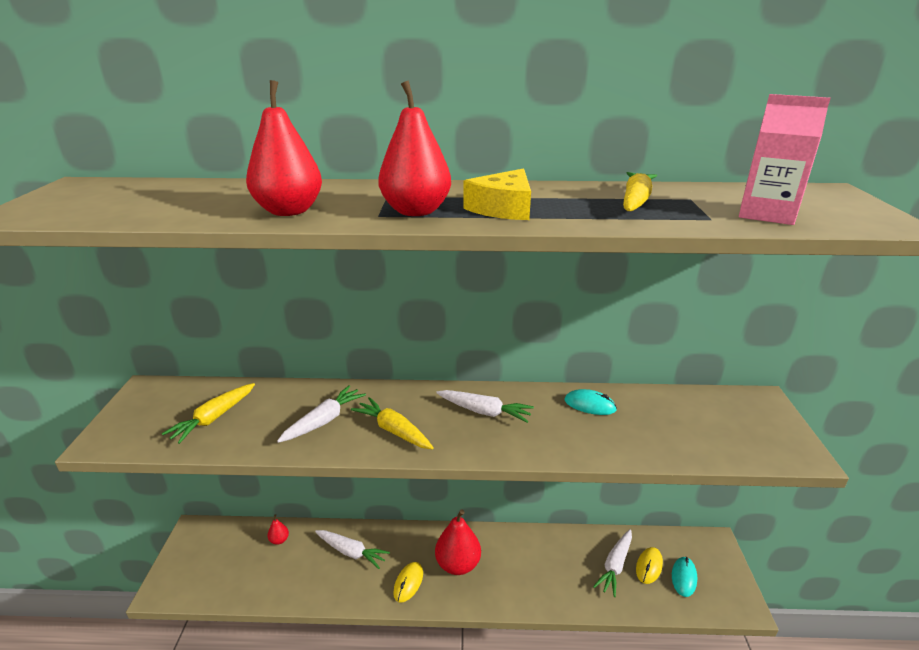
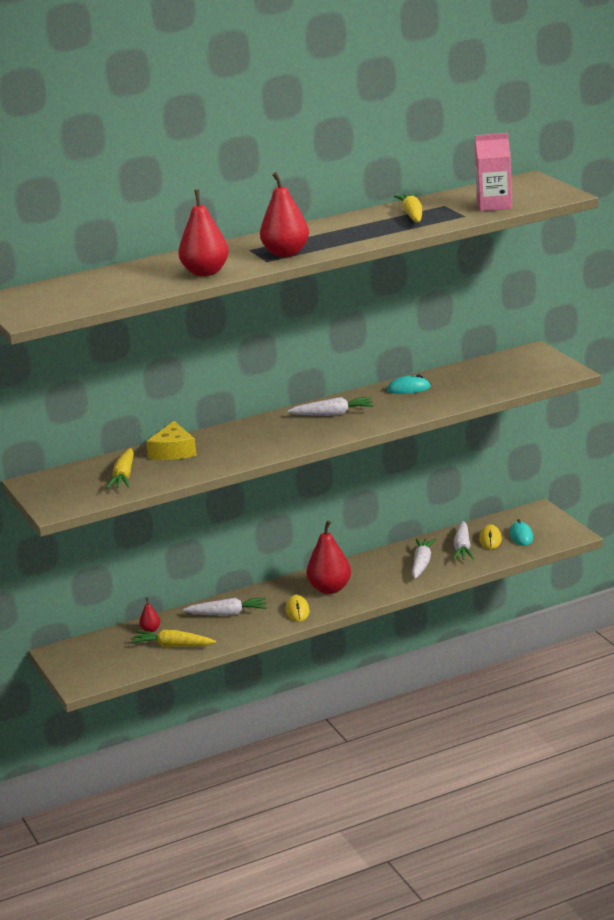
camera: 25 degrees left, 5 degrees down
white carrot [277,385,366,443] -> white carrot moved to [412,538,436,579]
yellow carrot [351,397,434,449] -> yellow carrot moved to [131,630,216,647]
yellow cheese [463,169,531,220] -> yellow cheese moved to [146,421,197,460]

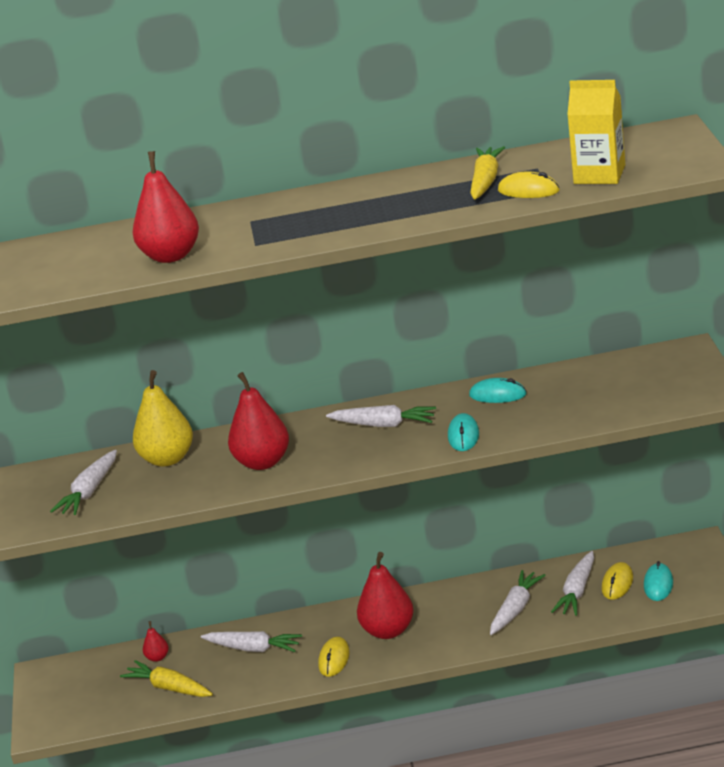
camera: 20 degrees right, 5 degrees up
yellow carrot [106,448,134,489] -> white carrot [50,450,117,515]
yellow cheese [146,421,197,460] -> yellow pear [133,370,193,467]
red pear [260,172,309,257] -> red pear moved to [228,372,289,470]
pink carton [475,133,512,211] -> yellow carton [567,80,625,184]
none -> turquoise mouse [448,413,479,451]
none -> yellow mouse [498,171,560,198]

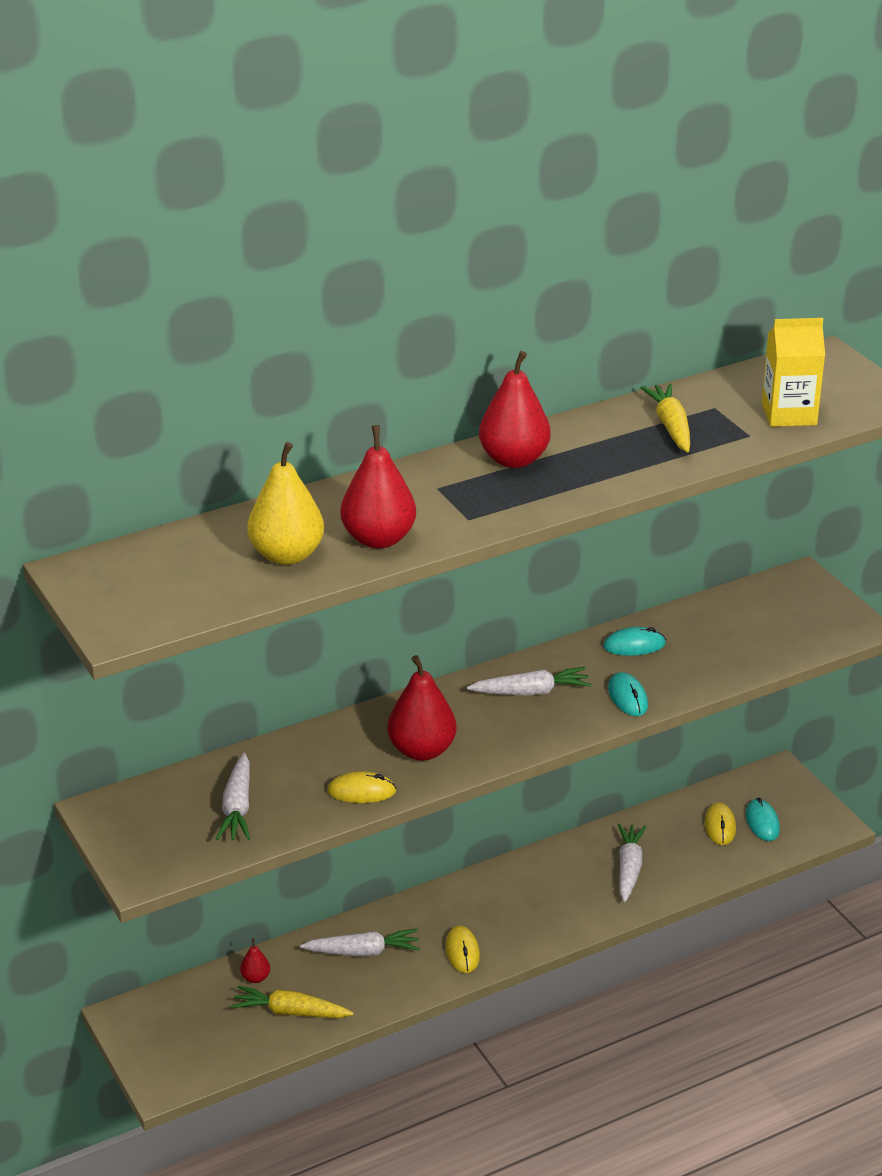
camera: 25 degrees left, 5 degrees up
yellow pear [133,370,193,467] -> yellow pear moved to [247,442,324,565]
red pear [357,552,414,639] -> red pear moved to [479,351,551,468]
yellow mouse [498,171,560,198] -> yellow mouse moved to [327,771,396,803]
white carrot [551,551,594,616] -> none

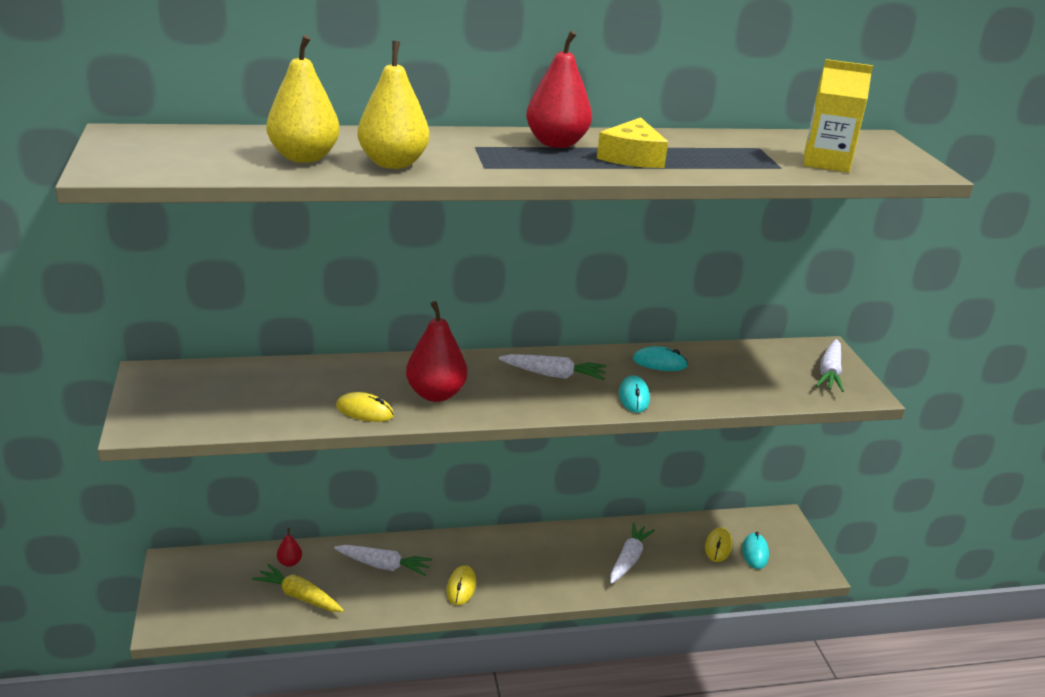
camera: 15 degrees right, 5 degrees down
white carrot [216,753,250,840] -> white carrot moved to [816,339,844,392]
red pear [341,425,416,549] -> yellow pear [357,41,429,169]
yellow carrot [640,384,690,453] -> none
none -> yellow cheese [597,117,668,168]

